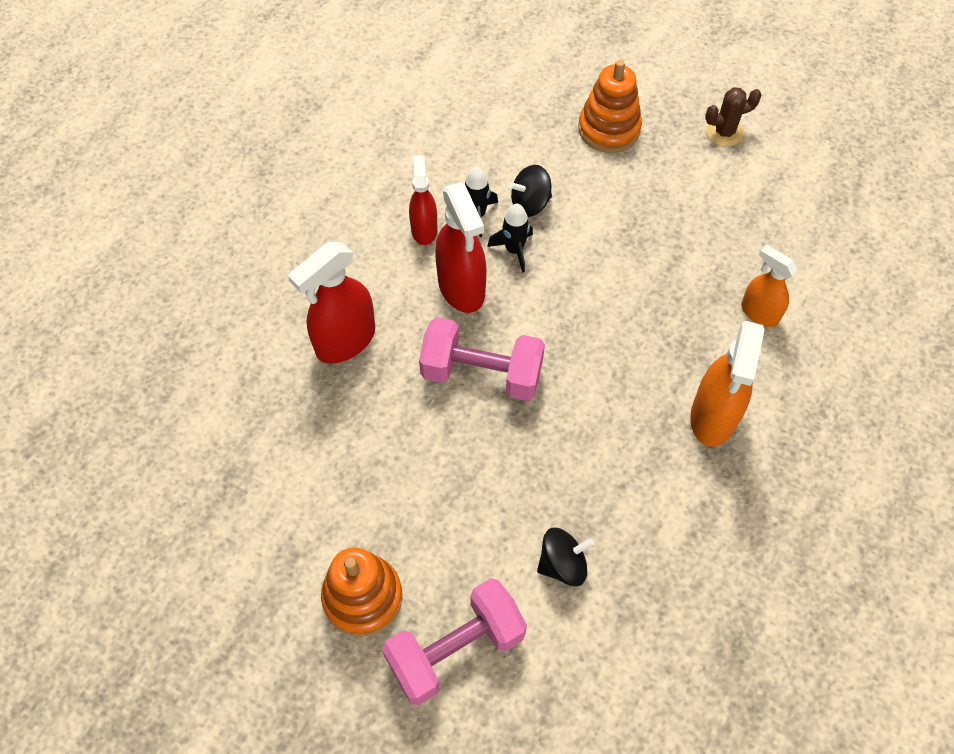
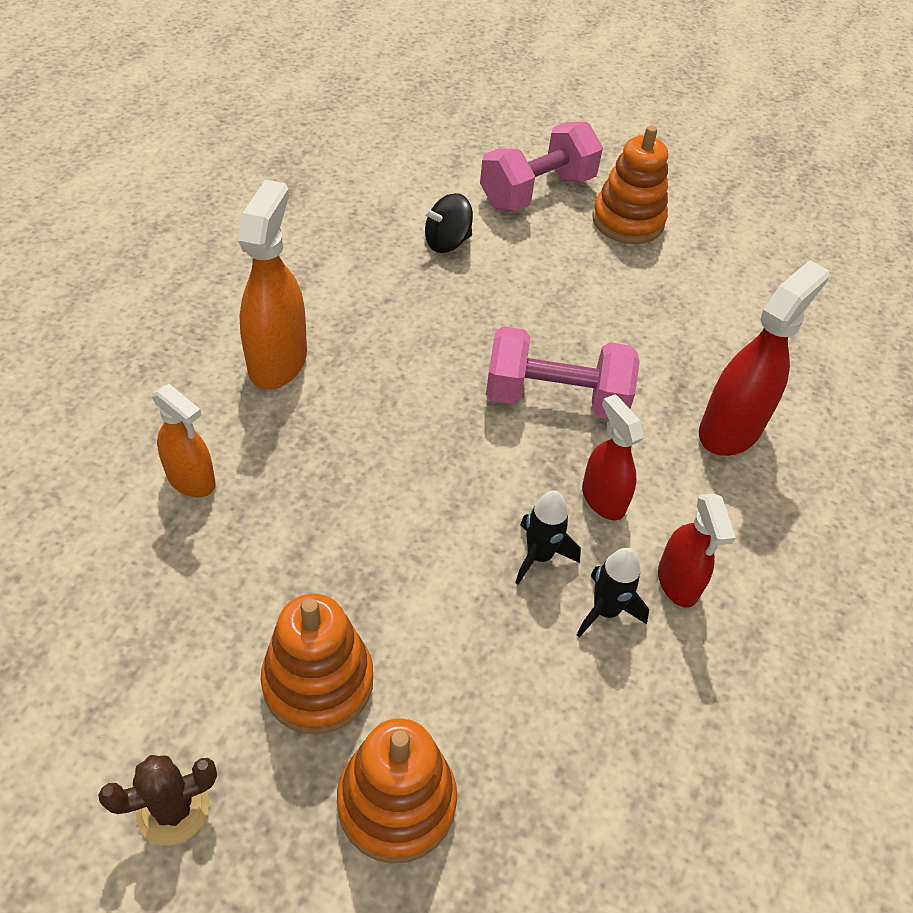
camera: 170 degrees right, 10 degrees down
red spray bottle [435,182,486,313] -> red spray bottle [582,394,644,520], size x0.63
black spinning top [509,165,552,217] -> none
none -> orange stacking toy [261,594,373,734]

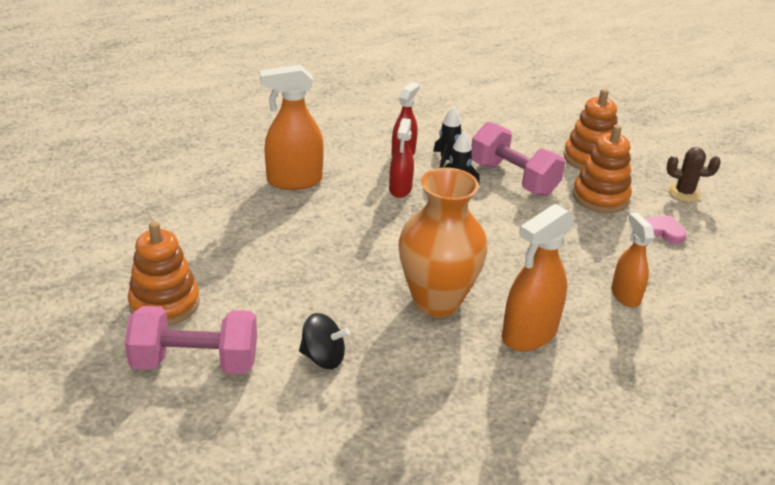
camera: 140 degrees left, 15 degrees down
pink dumbbell [486,326,640,419] -> pink dumbbell moved to [471,122,565,196]
red spray bottle [699,260,829,456] -> orange spray bottle [260,65,324,190]
none -> orange vase [399,167,488,317]
none -> pink heart [645,216,687,244]

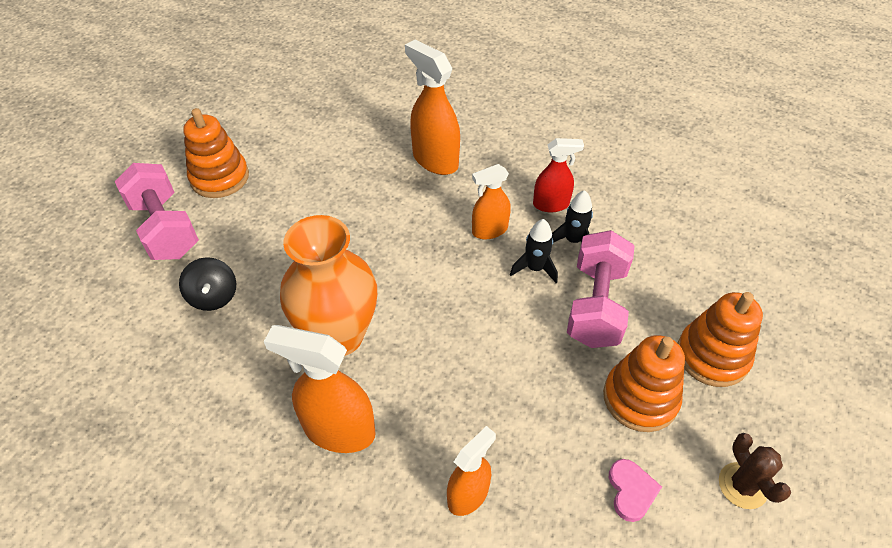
camera: 60 degrees right, 15 degrees up
red spray bottle [389,118,414,198] -> orange spray bottle [472,164,511,239]

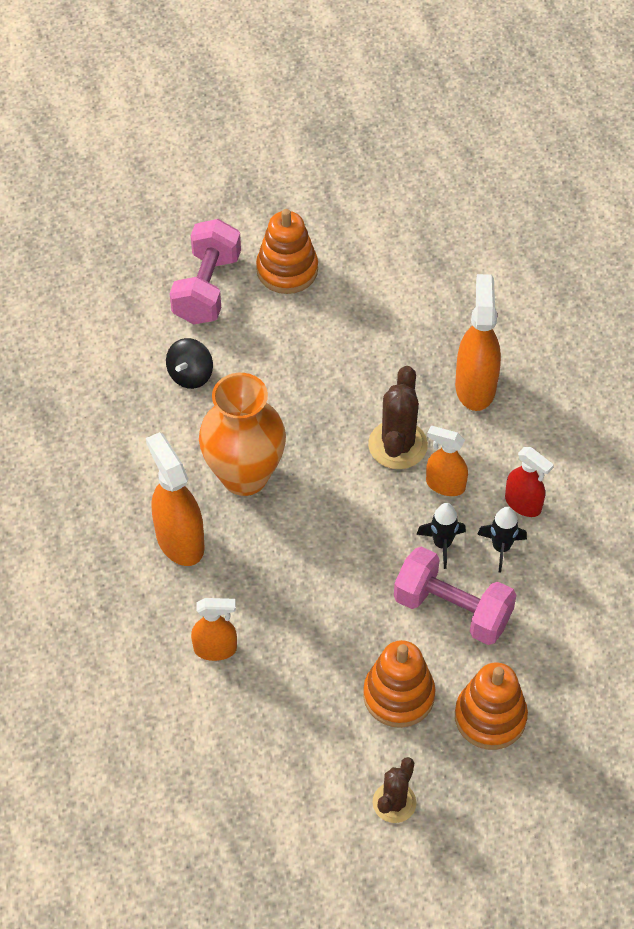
camera: 45 degrees right, 5 degrees up
pink dumbbell [567,230,635,348] -> pink dumbbell turned 60 degrees clockwise [394,547,516,645]
pink heart [609,459,662,522] -> none
none -> brown cactus [368,366,428,469]

